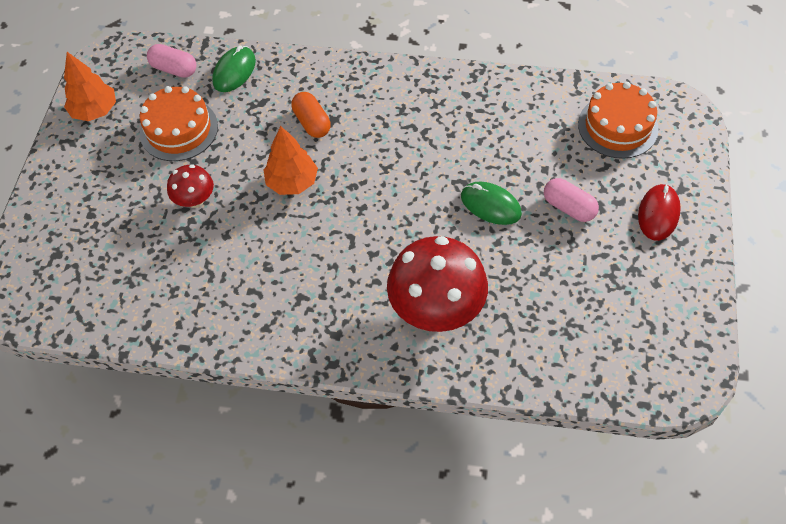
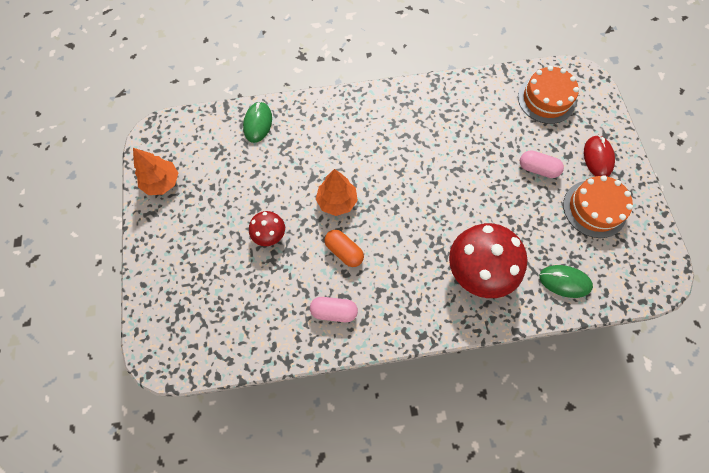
camera: 20 degrees left, 10 degrees up
orange cake [140,86,218,161] -> orange cake moved to [563,175,633,238]
pink capsule [147,44,197,78] -> pink capsule moved to [310,297,358,322]
orange capsule [291,92,331,138] -> orange capsule moved to [325,230,364,267]
green mouse [461,181,522,225] -> green mouse moved to [539,265,593,298]

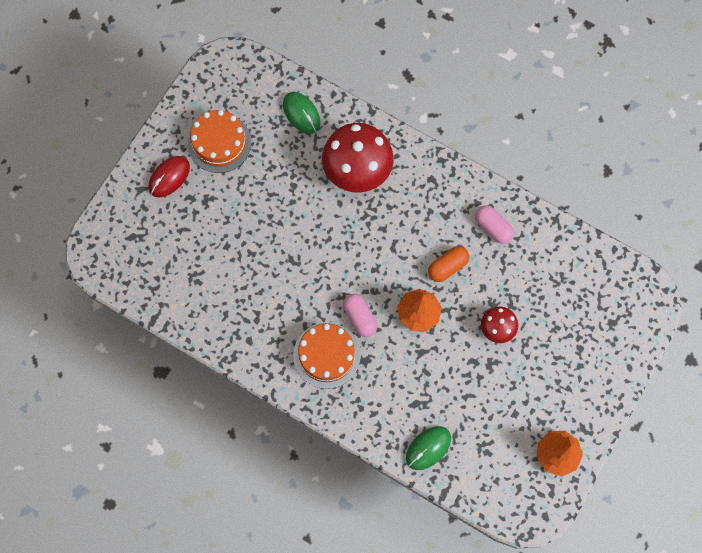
camera: 140 degrees left, 5 degrees up
orange capsule [325,230,364,267] -> orange capsule turned 60 degrees clockwise [428,246,469,282]
orange cake [518,66,579,124] -> orange cake moved to [293,323,360,389]
pink capsule [520,150,564,178] -> pink capsule moved to [343,294,377,337]

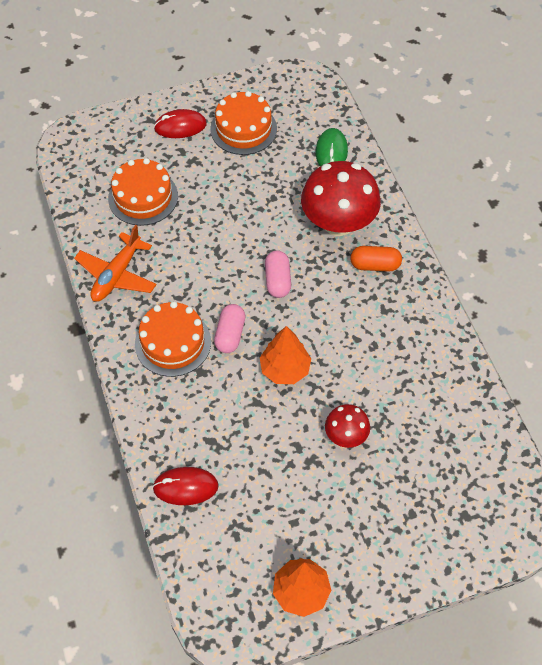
camera: 40 degrees right, 15 degrees down
green mouse [406,426,451,470] -> red mouse [152,467,219,505]
orange capsule [428,246,469,282] -> orange capsule moved to [350,246,402,272]
pink capsule [475,205,514,244] -> pink capsule moved to [265,250,291,298]
none -> orange plane [74,225,156,302]
none -> orange cake [108,158,178,226]

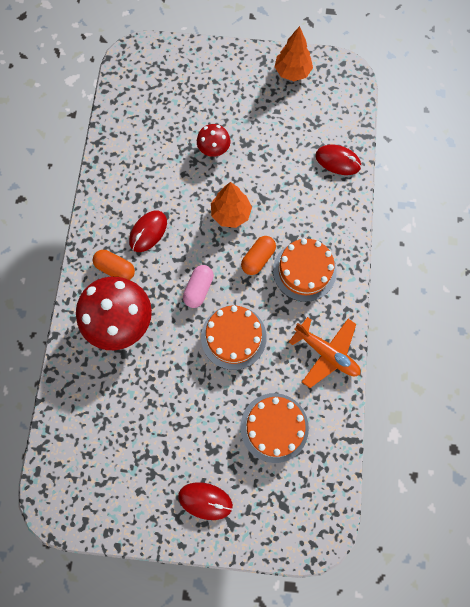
camera: 155 degrees left, 15 degrees up
orange plane [74,225,156,302] -> orange plane turned 75 degrees clockwise [289,317,360,388]
orange cake [210,91,277,155] -> orange cake moved to [201,306,267,370]
pink capsule [214,304,245,353] -> orange capsule [241,236,276,275]
green mouse [316,128,348,166] -> none
none -> red mouse [129,211,167,252]

